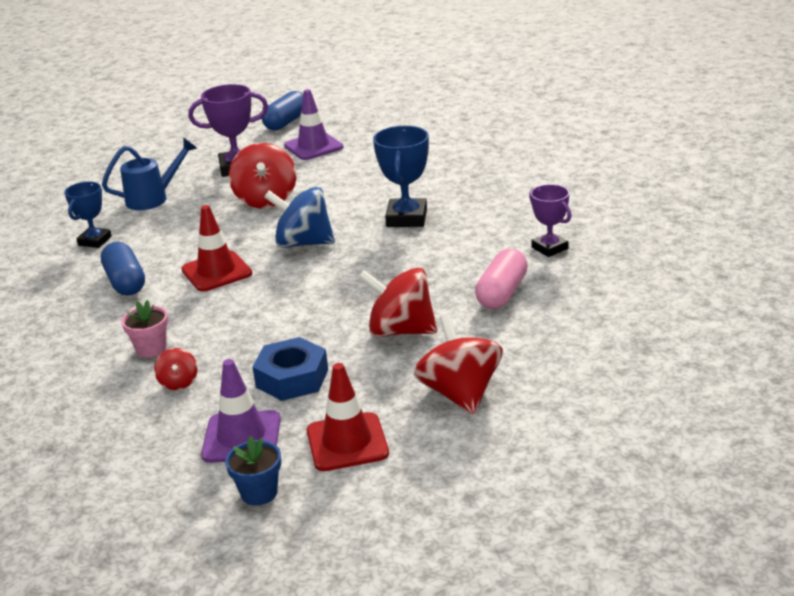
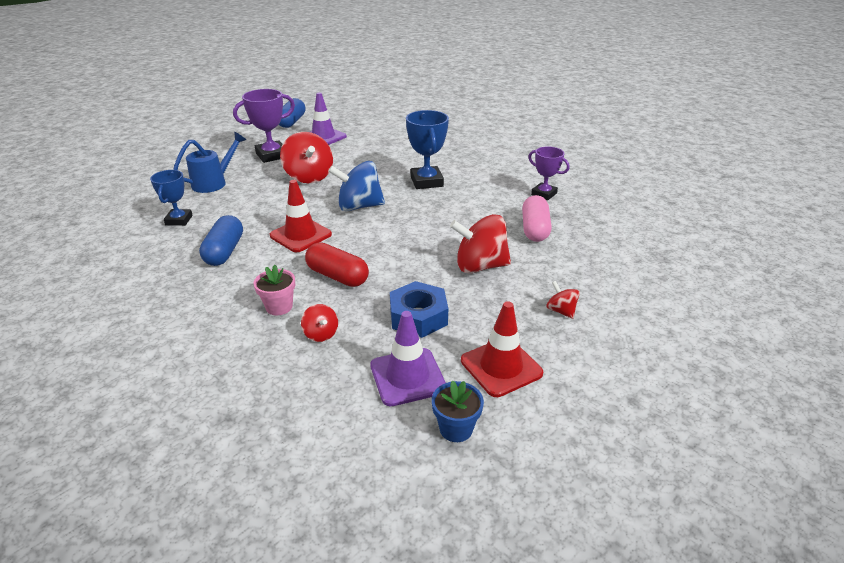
camera: 20 degrees left, 5 degrees up
blue capsule [101,242,145,295] -> blue capsule turned 45 degrees clockwise [199,215,243,266]
red spinning top [414,314,503,415] -> red spinning top [546,281,580,319], size x0.49
none -> red capsule [305,242,369,287]

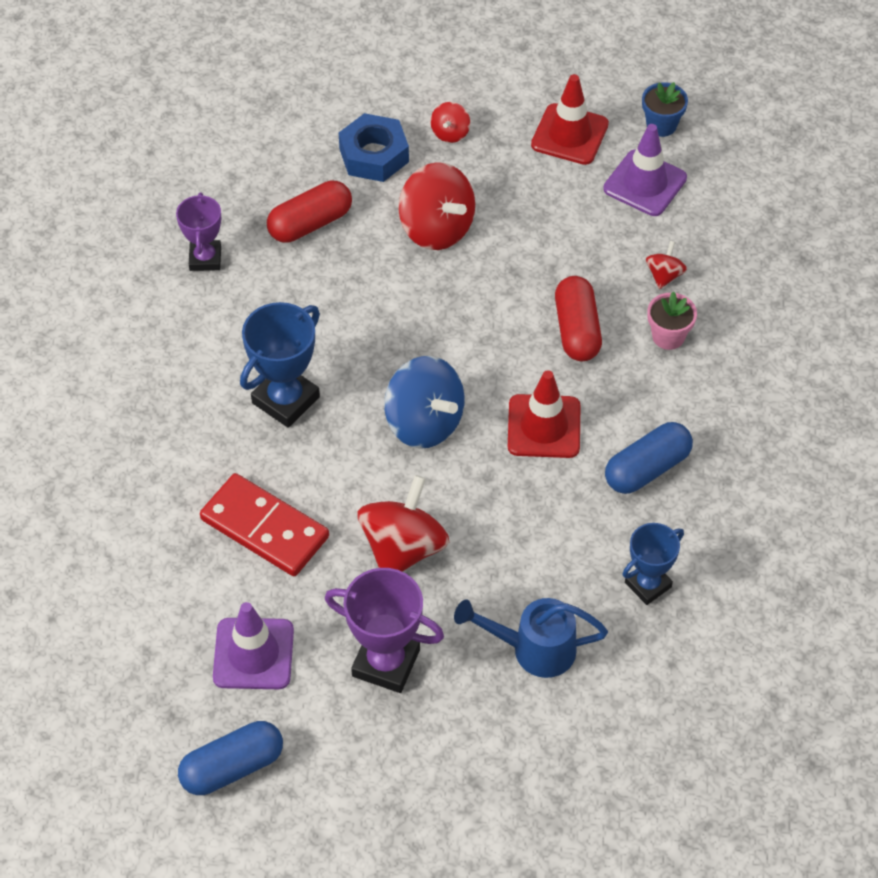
camera: 130 degrees left, 20 degrees up
blue nut [390,281,448,338] -> blue nut moved to [339,113,409,182]
pink capsule [522,195,552,242] -> red capsule [267,181,352,242]
none -> red domino [200,473,329,576]

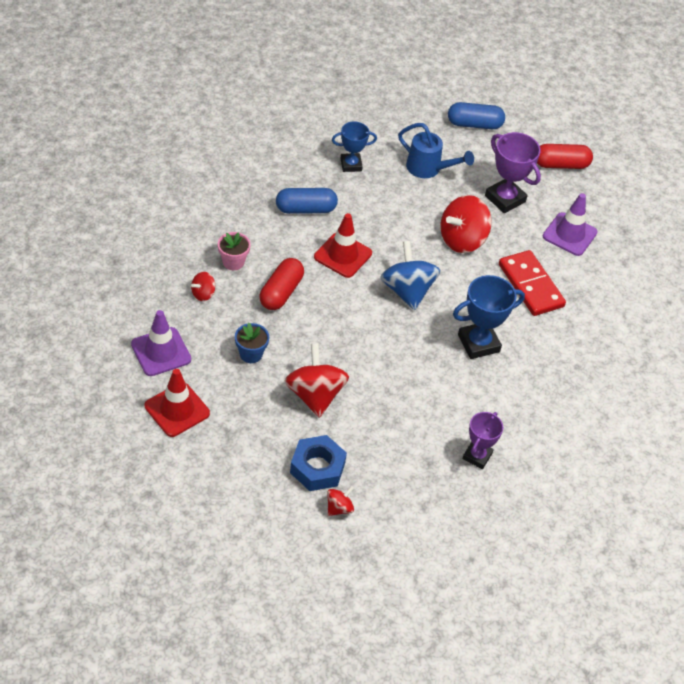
camera: 155 degrees left, 5 degrees down
blue capsule [178,721,283,795] -> blue capsule moved to [448,102,505,129]
red capsule [267,181,352,242] -> red capsule moved to [537,144,593,169]
red spinning top [431,102,470,143] -> red spinning top moved to [327,486,354,516]
blue flower pot [642,82,688,137] -> blue flower pot moved to [235,323,269,363]

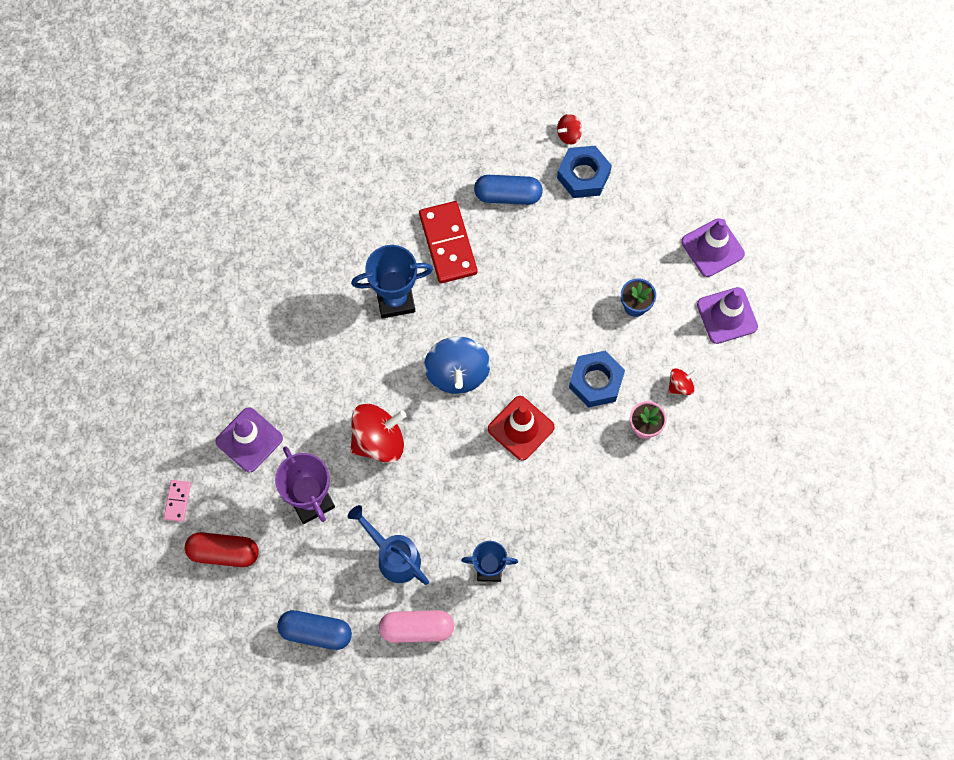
camera: 165 degrees left, 20 degrees up
red traffic cone [145,369,210,437] -> purple traffic cone [681,218,745,277]
red capsule [260,258,304,310] -> blue nut [569,351,625,408]
blue capsule [276,188,338,214] -> blue capsule moved to [474,175,543,205]
red spinning top [285,343,349,418] -> none
purple trophy [463,412,503,469] -> none
red domino [499,250,566,316] -> red domino moved to [419,201,477,283]
none -> pink domino [164,480,191,522]
none -> pink capsule [379,610,454,643]

